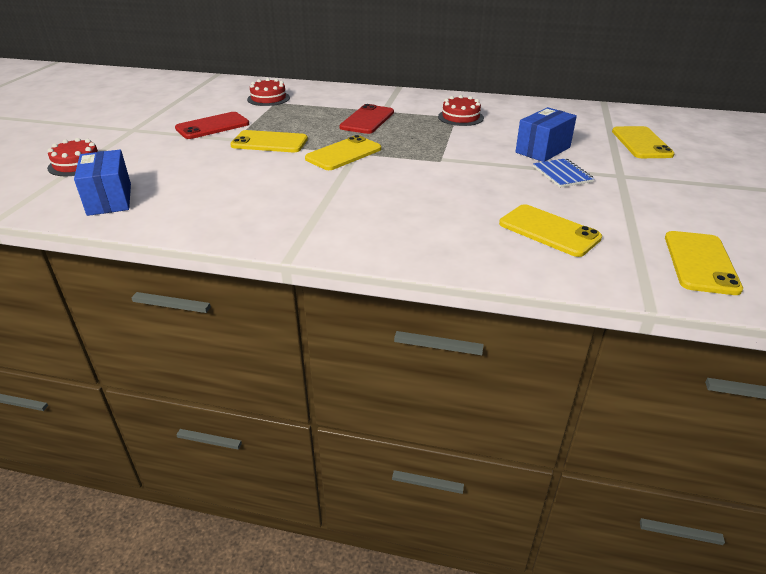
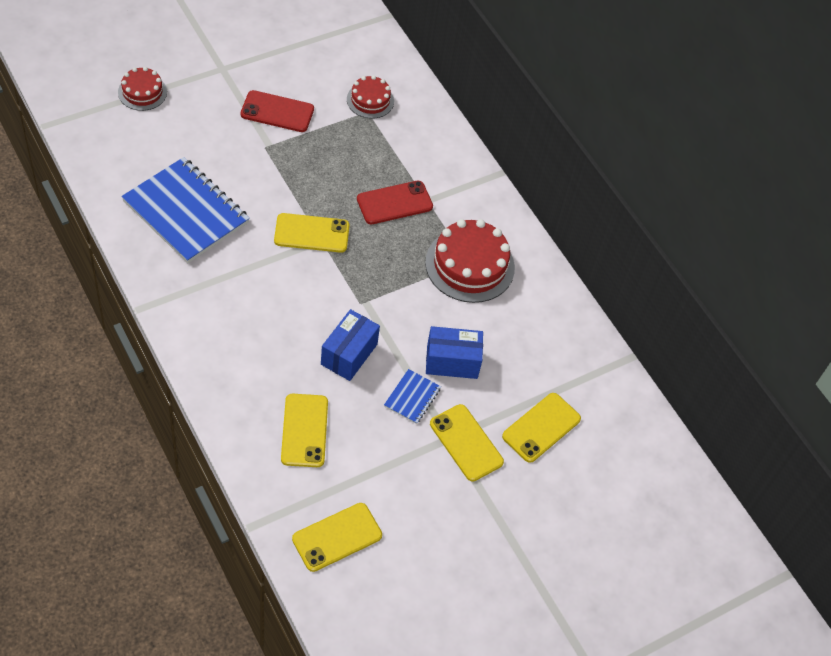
camera: 40 degrees right, 20 degrees up
blue box [74,150,131,216] -> blue box moved to [321,309,380,381]
yellow phone [230,130,308,152] -> yellow phone moved to [430,404,504,482]
red cake [438,95,484,126] -> red cake [425,219,515,303], size x1.75
none -> blue notebook [121,157,250,263]

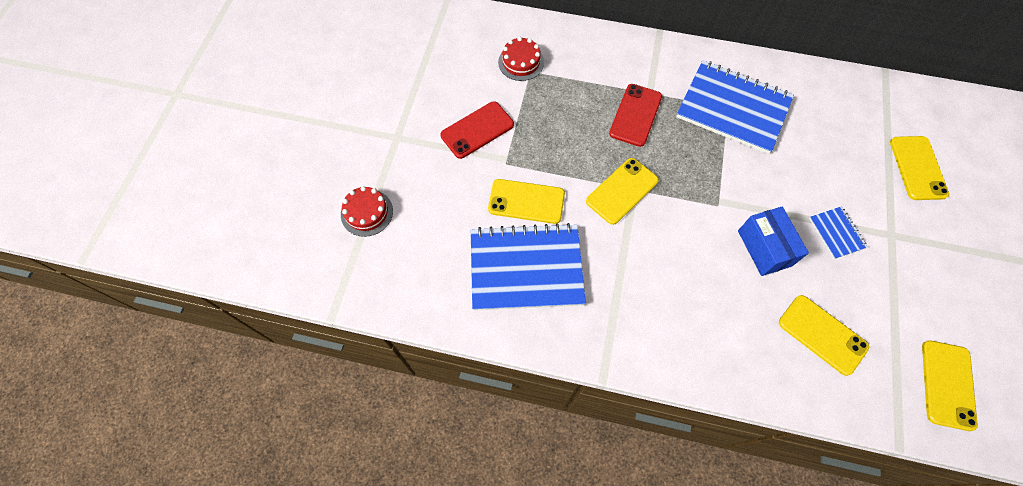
camera: 40 degrees left, 10 degrees up
red cake [425,219,515,303] -> blue notebook [676,60,794,154]
blue box [426,326,483,379] -> none
yellow phone [430,404,504,482] -> yellow phone moved to [488,179,565,224]

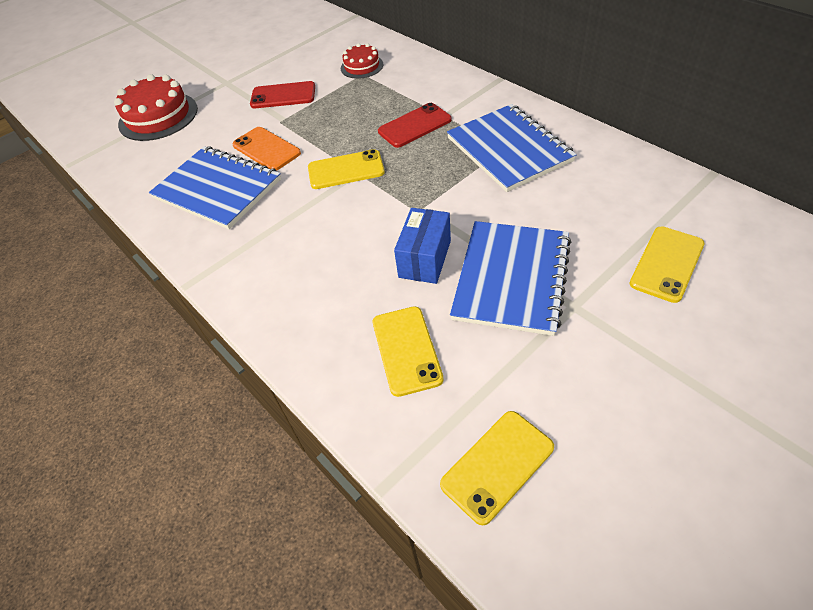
camera: 40 degrees right, 15 degrees down
red cake [341,186,393,237] -> red cake [114,74,198,141], size x1.75
yellow phone [488,179,565,224] -> orange phone [233,127,301,171]
blue notebook [809,206,868,259] -> blue notebook [450,221,571,336], size x2.22

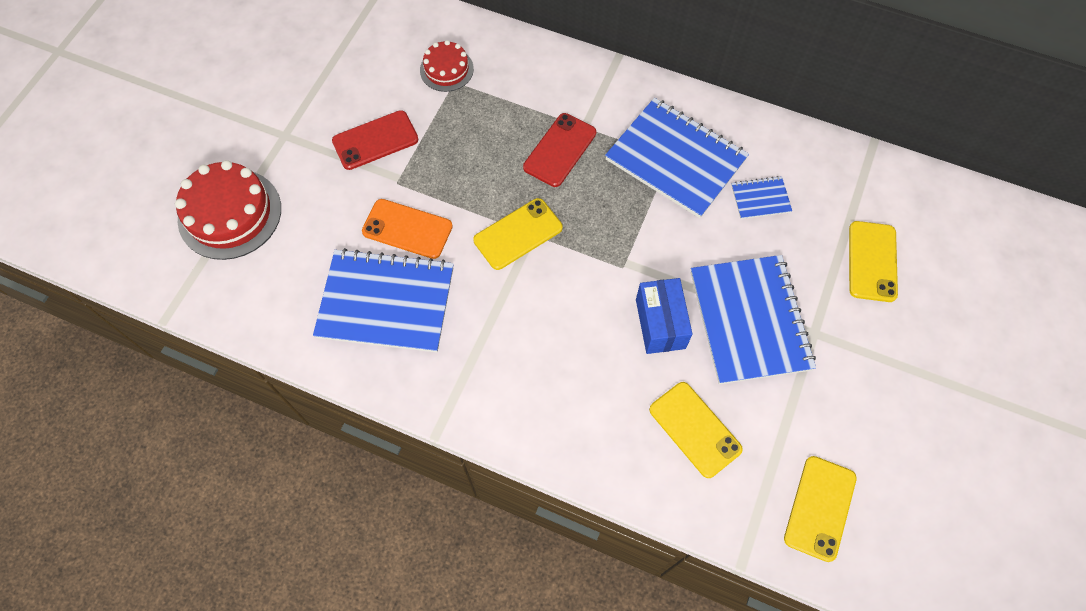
camera: 30 degrees left, 15 degrees up
none -> blue notebook [731,176,792,219]

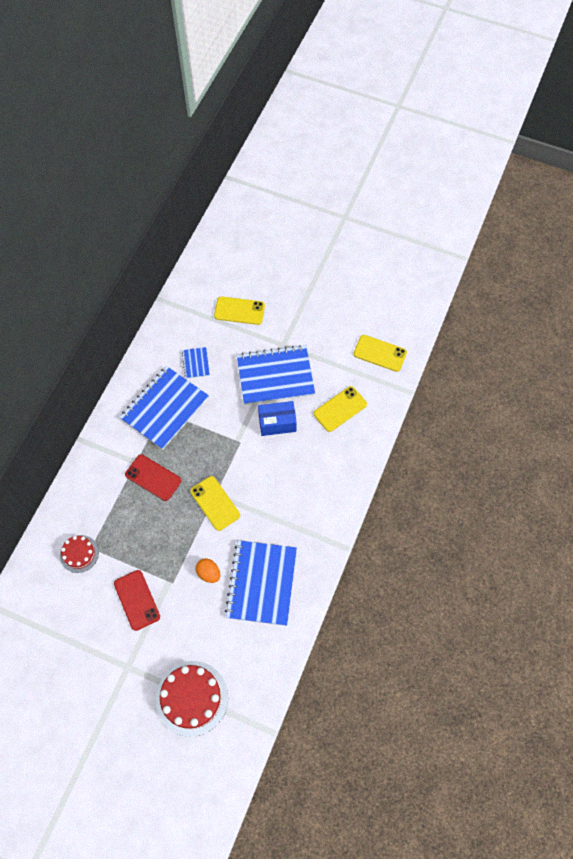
camera: 90 degrees left, 0 degrees up
orange phone [362,199,453,259] -> orange egg [196,558,220,583]

